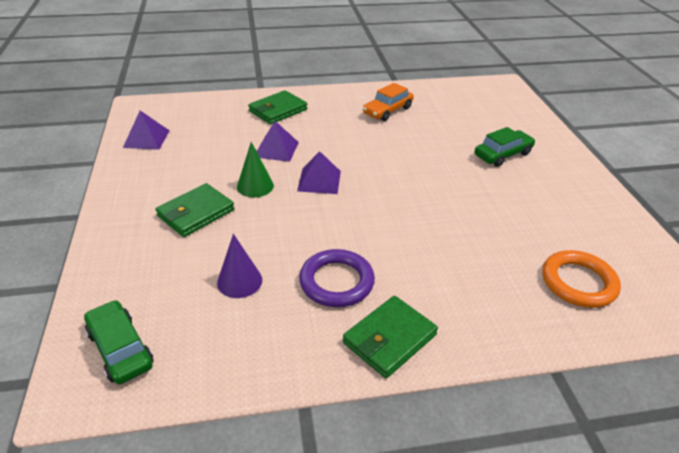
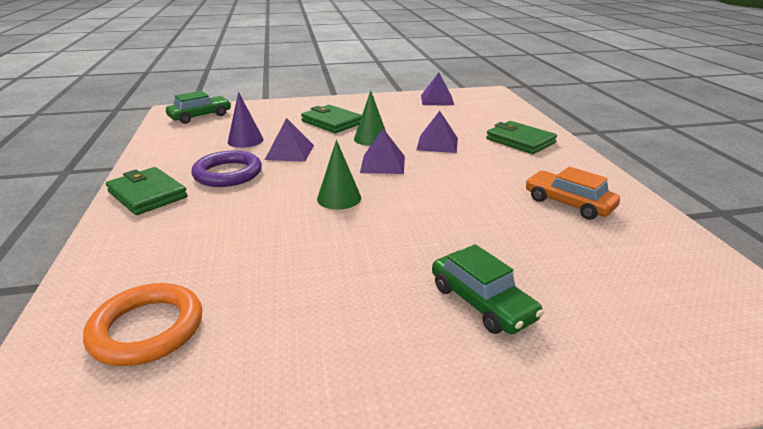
camera: 90 degrees right, 10 degrees down
none -> purple pyramid [265,118,314,162]
none -> green cone [317,140,361,209]

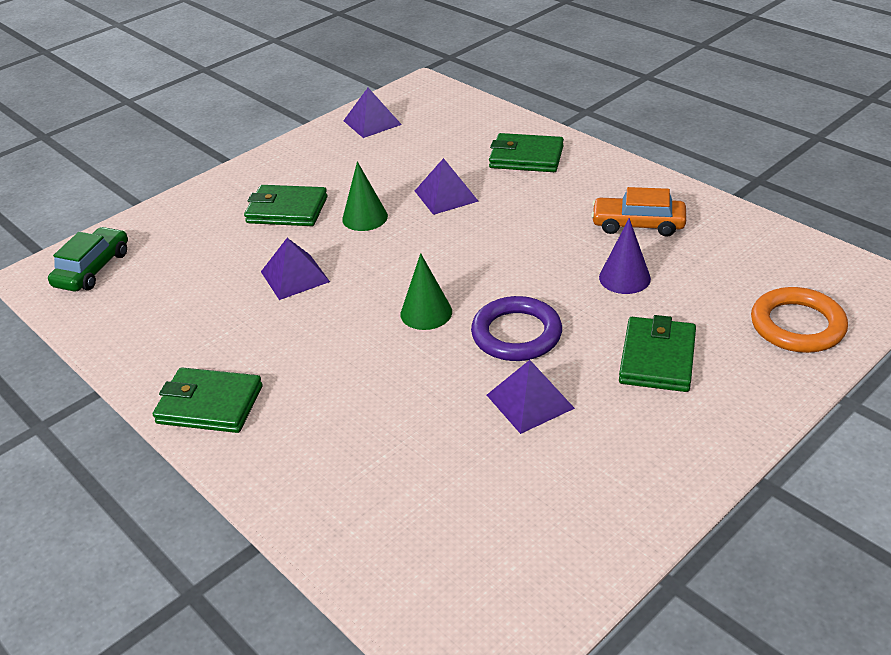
camera: 30 degrees left, 10 degrees up
orange ring [83,283,202,366] -> orange ring moved to [751,287,848,353]
purple ring [192,150,262,187] -> purple ring moved to [471,296,562,361]
purple cone [228,92,264,148] -> purple cone moved to [599,218,651,294]
purple pyramid [360,129,405,174] -> purple pyramid moved to [487,360,575,434]
green car [432,244,544,334] -> green wallet [619,315,696,392]

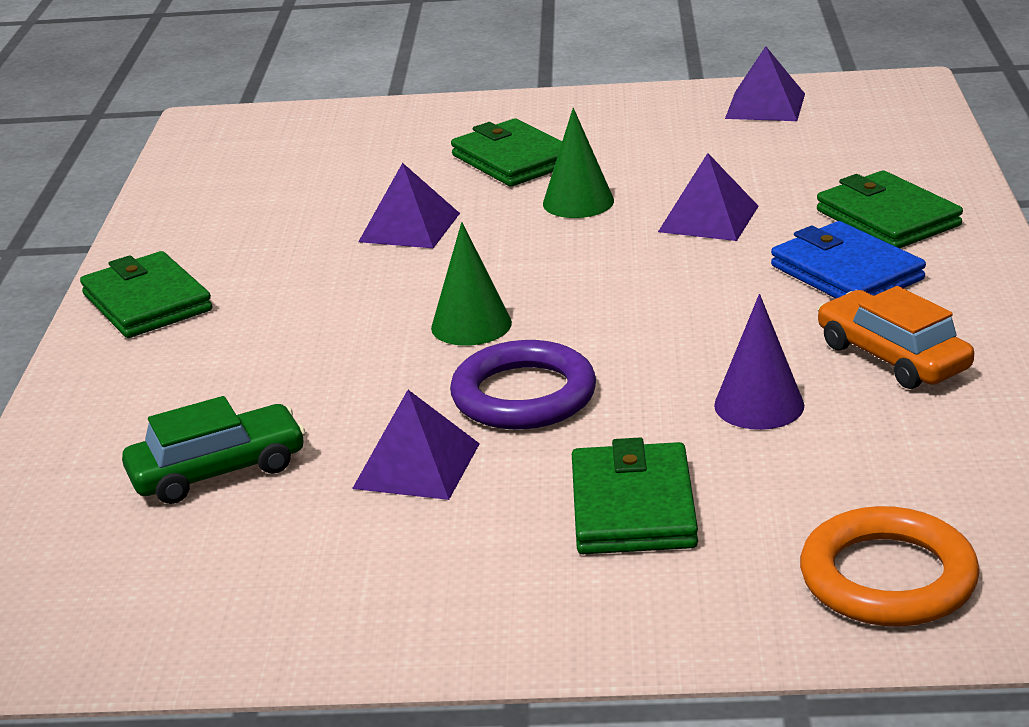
camera: 45 degrees right, 10 degrees down
green car [48,227,128,292] -> green car moved to [122,396,305,504]
green wallet [619,315,696,392] -> green wallet turned 60 degrees counterclockwise [572,437,698,554]
none -> blue wallet [771,221,926,298]

